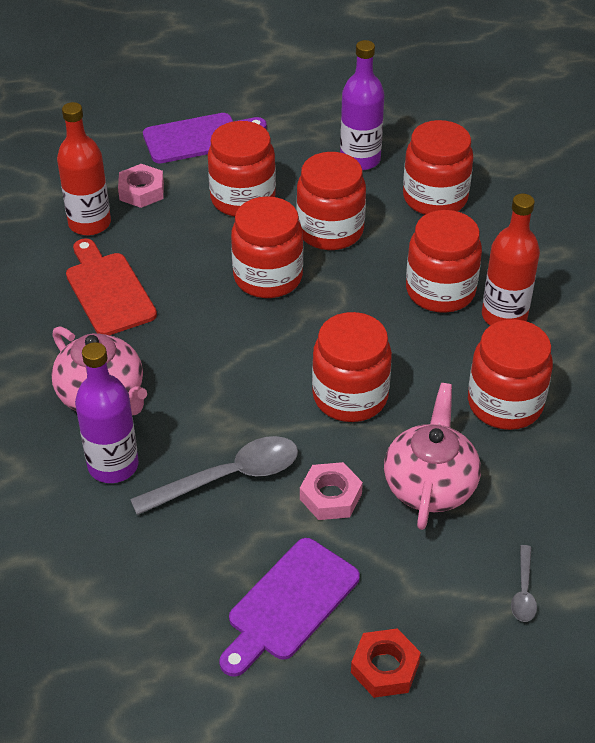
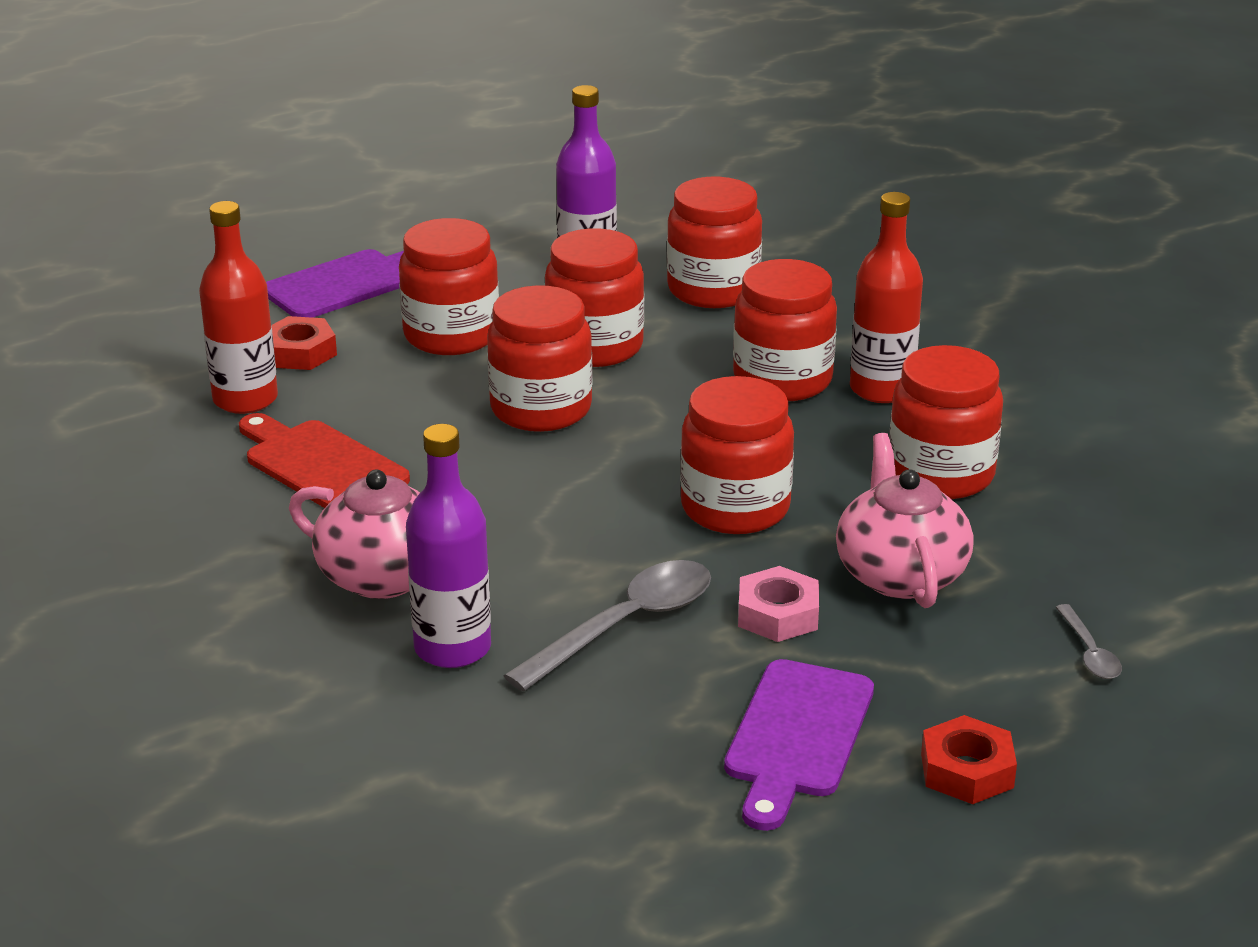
camera: 20 degrees left, 15 degrees down
pink nut [118,164,164,208] -> red nut [272,316,337,370]

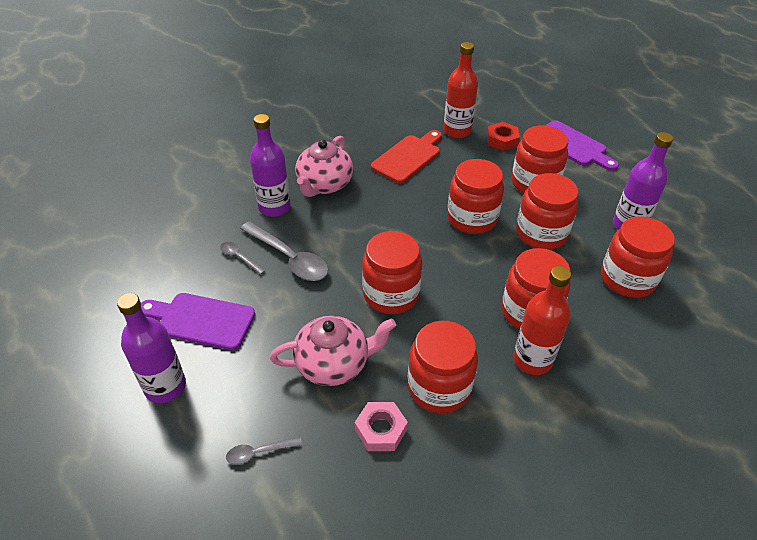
camera: 85 degrees right, 15 degrees up
pink nut [738,566,819,642] -> pink nut moved to [355,402,408,451]
red nut [921,715,1017,804] -> purple bottle [117,293,186,403]
none -> grey spoon [220,242,266,275]

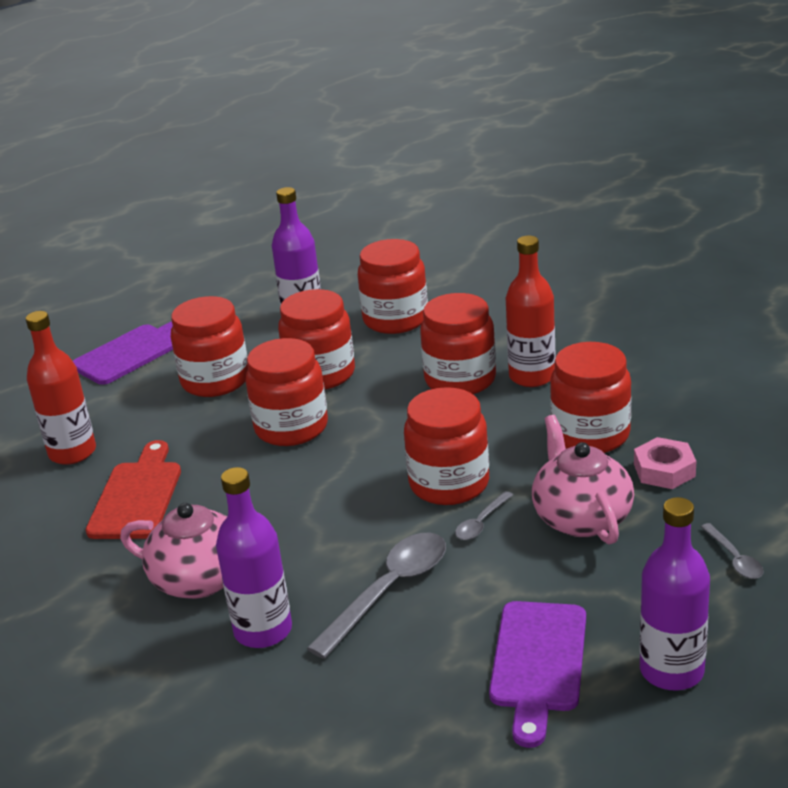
camera: 90 degrees left, 15 degrees down
grey spoon [220,242,266,275] -> grey spoon moved to [455,491,513,540]
red cutting board [371,130,442,183] -> red cutting board turned 60 degrees clockwise [86,440,181,539]
red nut [487,122,520,151] -> none

